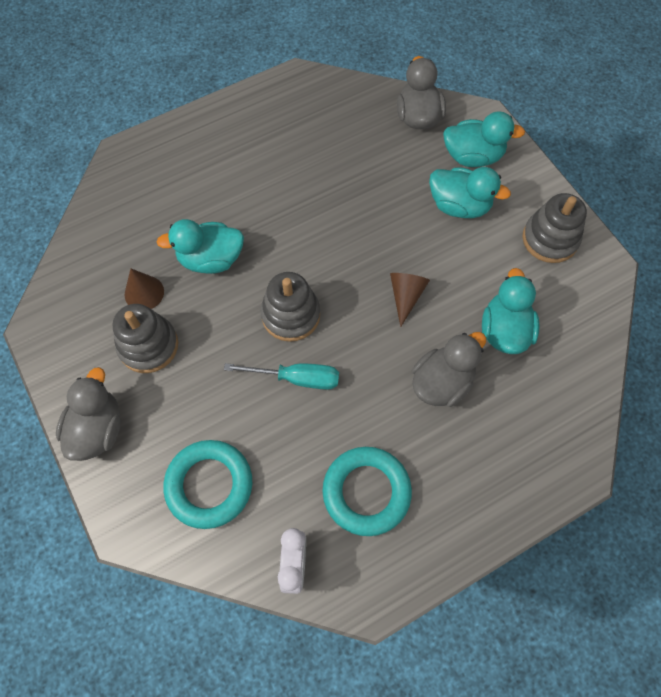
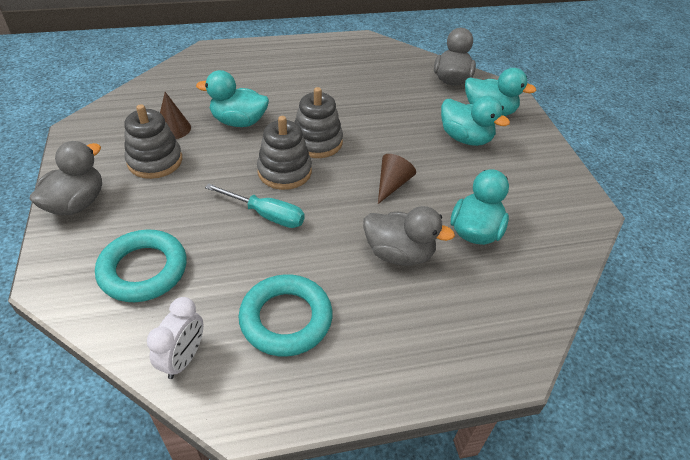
camera: 15 degrees right, 20 degrees down
grey duck [412,332,486,407] -> grey duck turned 45 degrees clockwise [363,206,455,266]
grey stacking toy [523,193,587,263] -> grey stacking toy moved to [294,87,343,158]

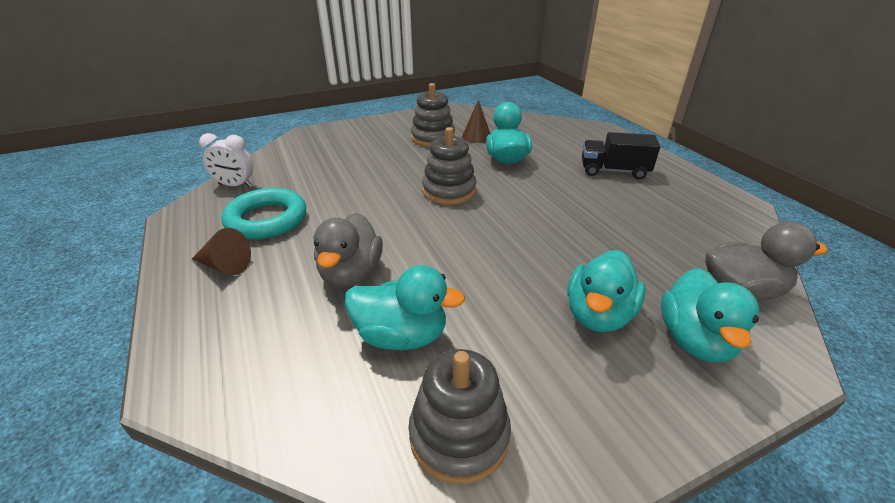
camera: 80 degrees right, 10 degrees down
grey duck [30,141,102,215] -> none
turquoise ring [95,229,187,302] -> none
turquoise screwdriver [205,183,305,228] -> none
grey stacking toy [294,87,343,158] -> grey stacking toy moved to [409,349,511,484]
brown cone [378,154,416,204] -> brown cone moved to [192,228,251,275]
none -> black truck [582,132,660,179]

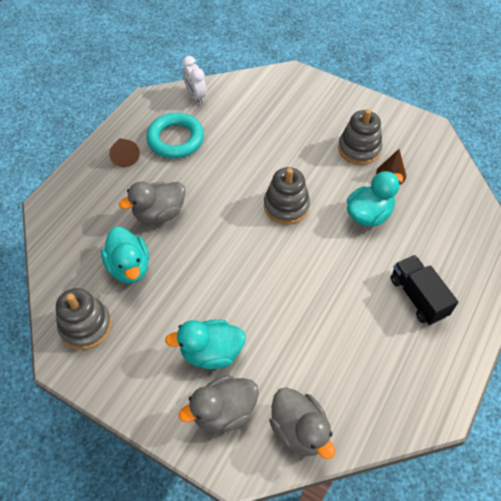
camera: 55 degrees right, 20 degrees up
turquoise duck [661,268,760,362] -> grey duck [179,375,259,432]

